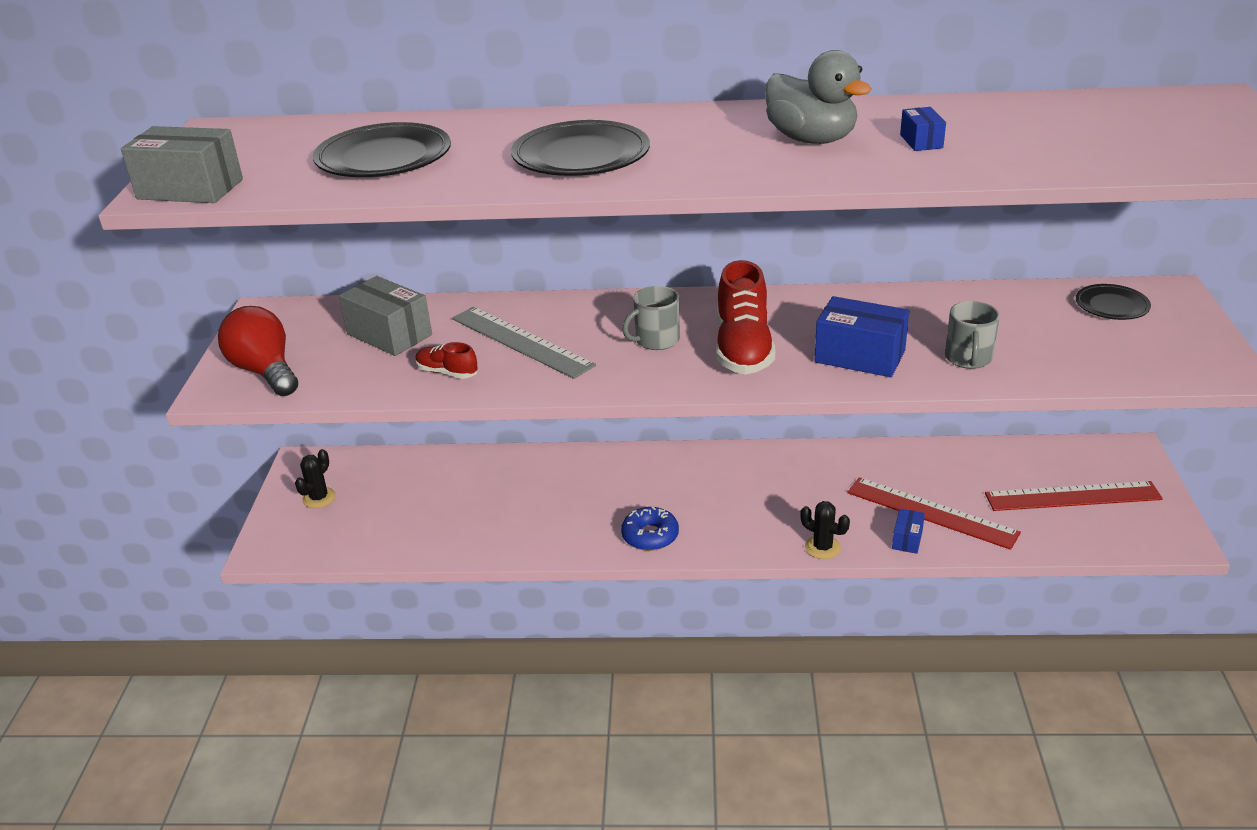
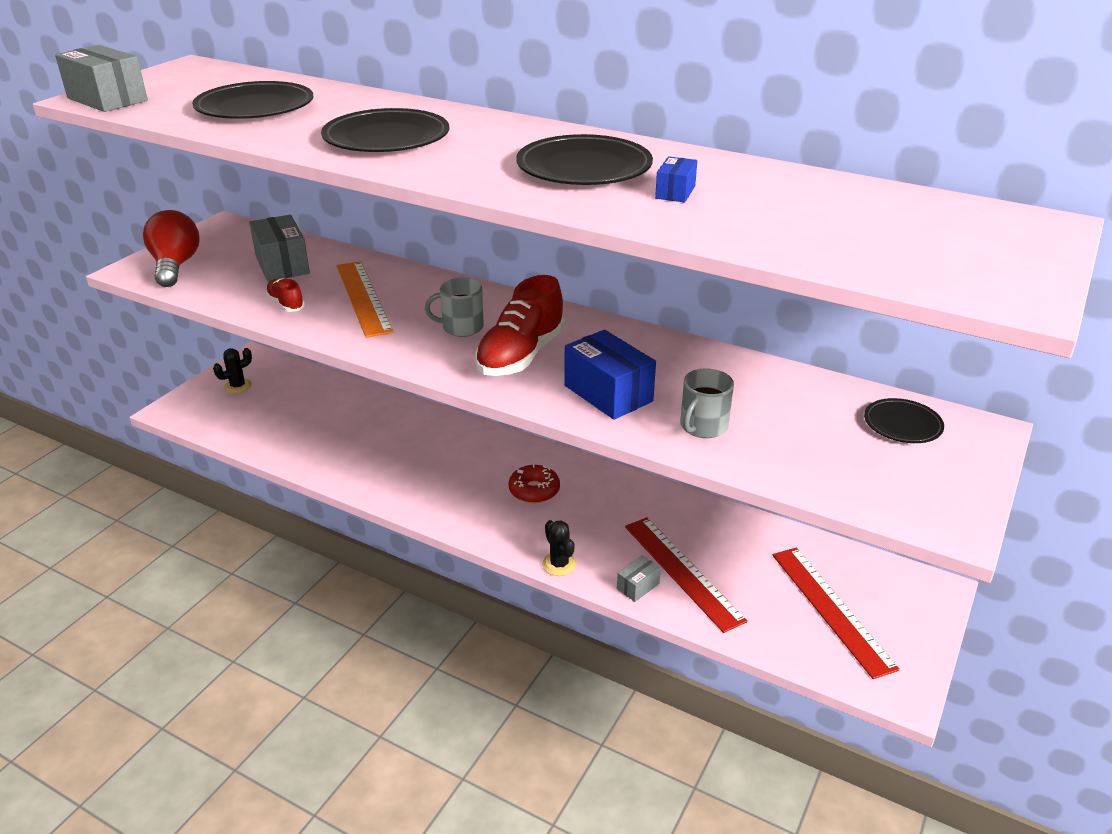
camera: 25 degrees right, 0 degrees up
grey ruler [452,307,596,379] -> orange ruler [336,261,394,338]
blue donut [621,507,679,551] -> none
grey duck [765,50,872,144] -> black plate [516,134,653,185]
blue box [892,509,925,554] -> grey box [617,555,661,602]
red ruler [985,481,1163,511] -> red ruler turned 45 degrees clockwise [772,548,900,679]
none -> red donut [508,464,560,503]

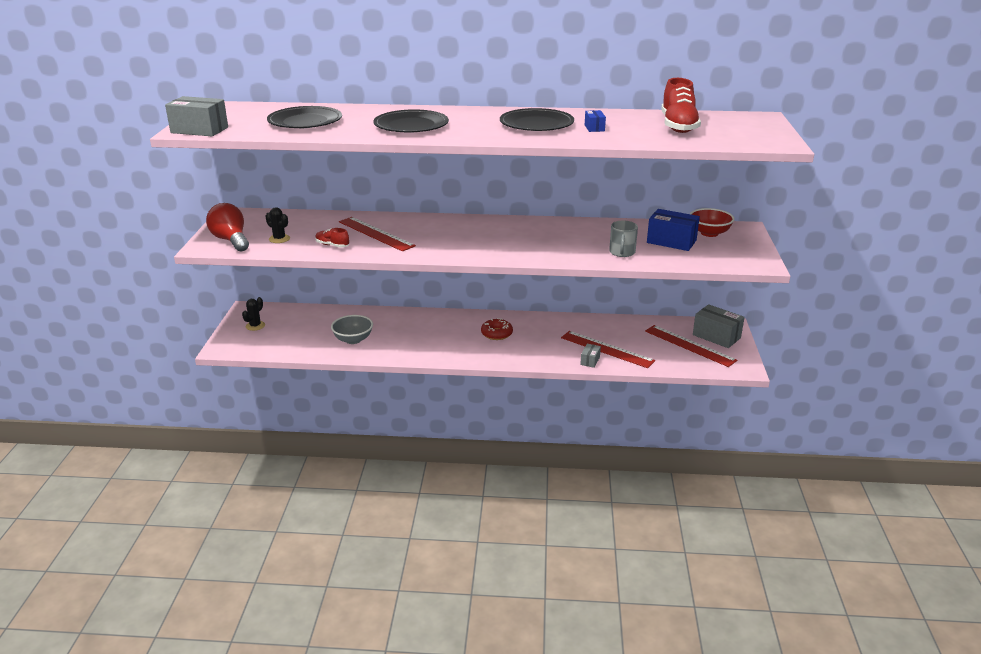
camera: 25 degrees left, 5 degrees down
grey box [249,215,310,281] -> grey box moved to [693,304,745,348]
orange ruler [336,261,394,338] -> red ruler [339,217,416,251]
grey mug [425,278,484,337] -> none
red shoe [475,275,565,376] -> red shoe moved to [661,78,701,133]
black cactus [542,520,577,576] -> black cactus moved to [266,207,290,243]
blue box [564,330,656,420] -> blue box moved to [647,209,700,251]
black plate [864,398,944,443] -> red bowl [690,208,735,237]
none -> grey bowl [331,315,373,344]

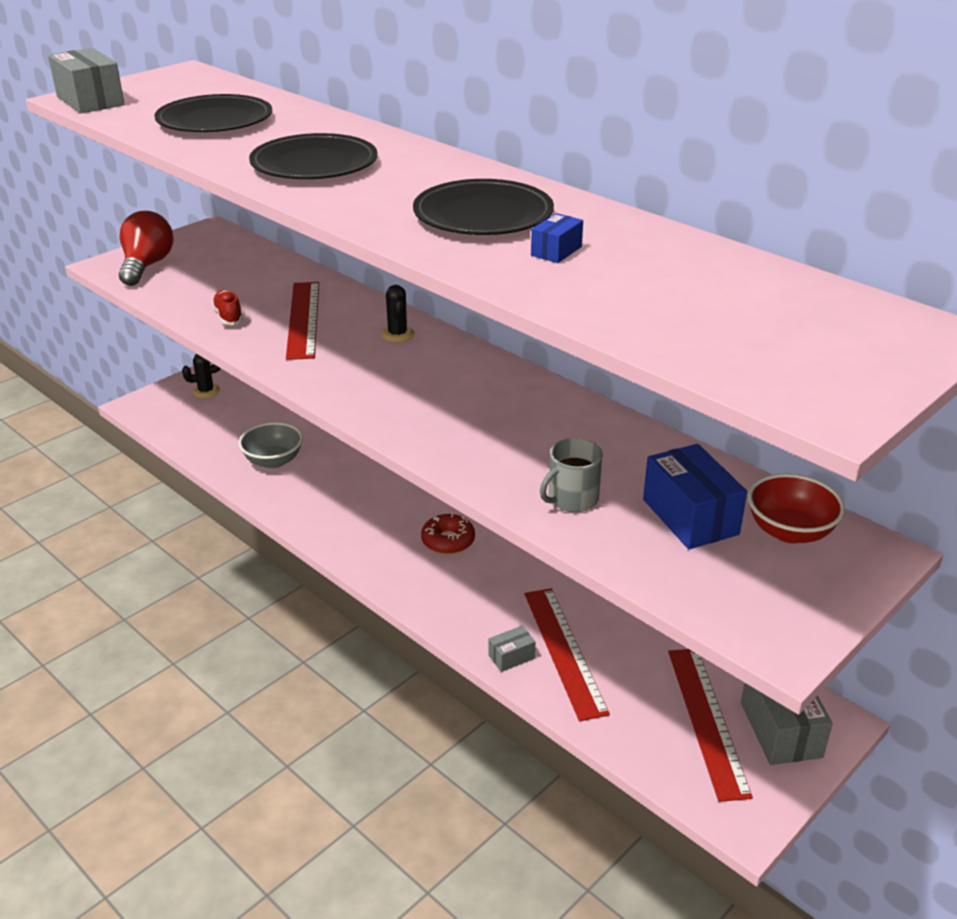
camera: 40 degrees right, 5 degrees up
black cactus [266,207,290,243] -> black cactus moved to [381,285,414,342]
red shoe [661,78,701,133] -> none

